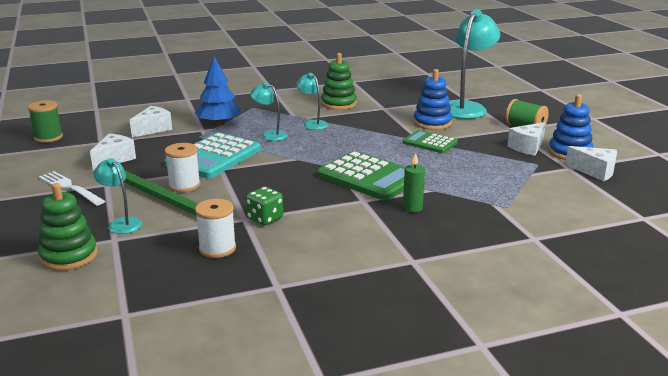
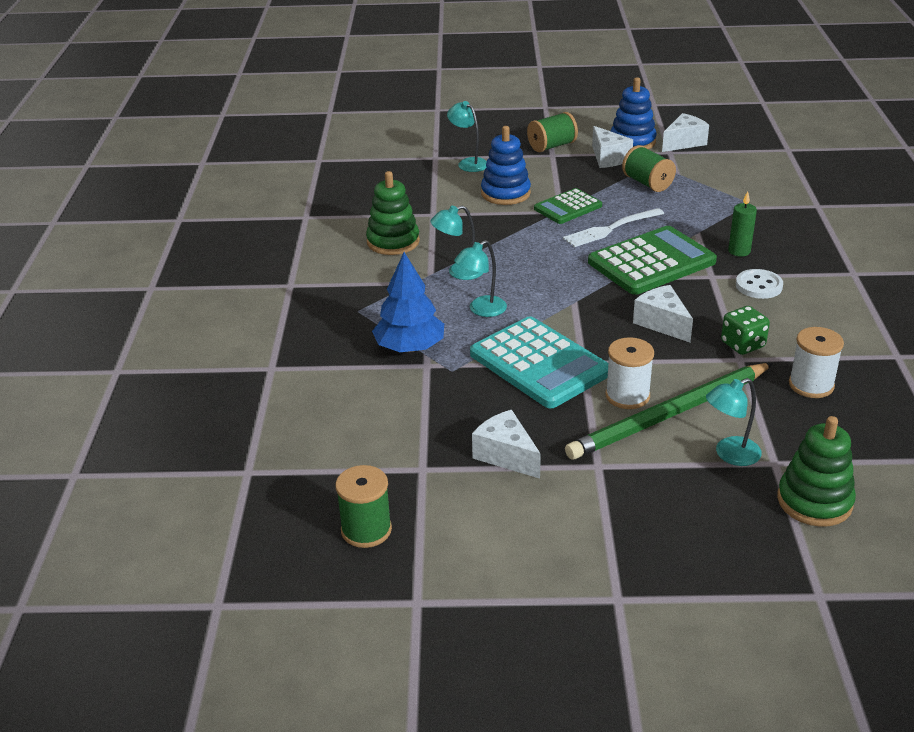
camera: 70 degrees left, 10 degrees up
white fork [39,171,105,206] -> white fork moved to [563,208,664,247]
white cheese [130,106,172,137] -> white cheese moved to [633,285,693,342]
turquoise lamp [448,10,500,119] -> turquoise lamp [447,101,487,172], size x0.51
none -> green spool [622,145,676,192]
none -> white button [736,269,783,299]

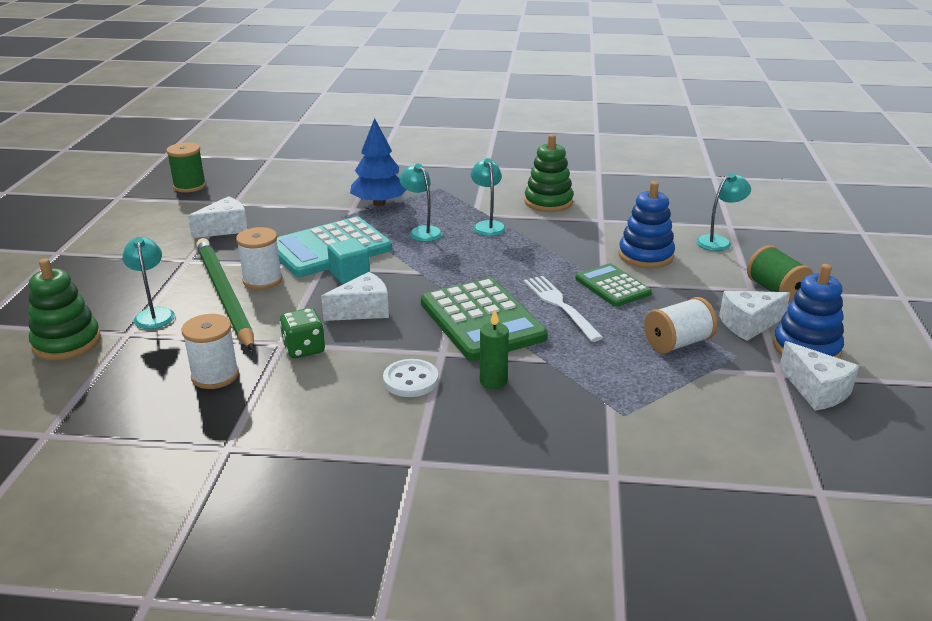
camera: 95 degrees right, 5 degrees down
green spool [622,145,676,192] -> white spool [644,297,717,354]
none -> turquoise cube [327,238,370,284]

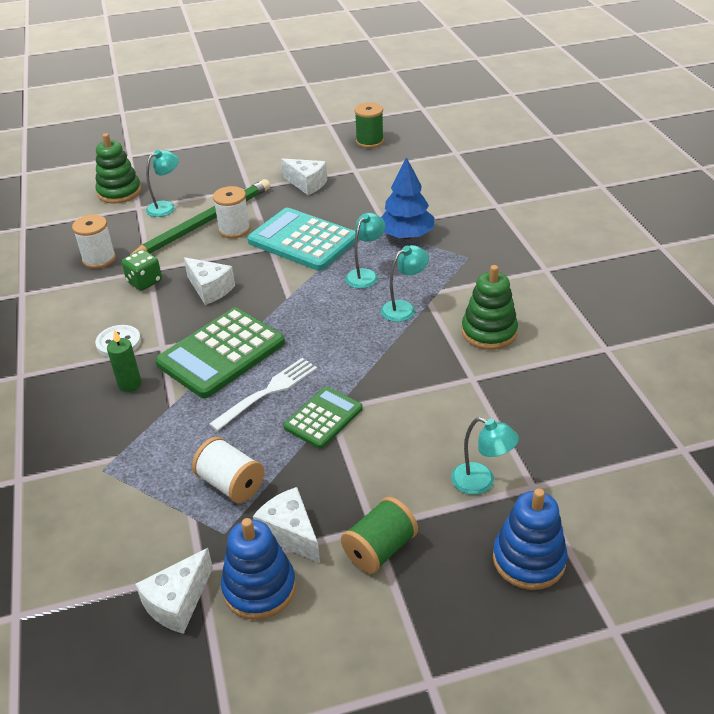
camera: 70 degrees right, 10 degrees up
turquoise cube [327,238,370,284] -> none
blue stacking toy [619,181,675,268] -> blue stacking toy moved to [493,489,568,590]

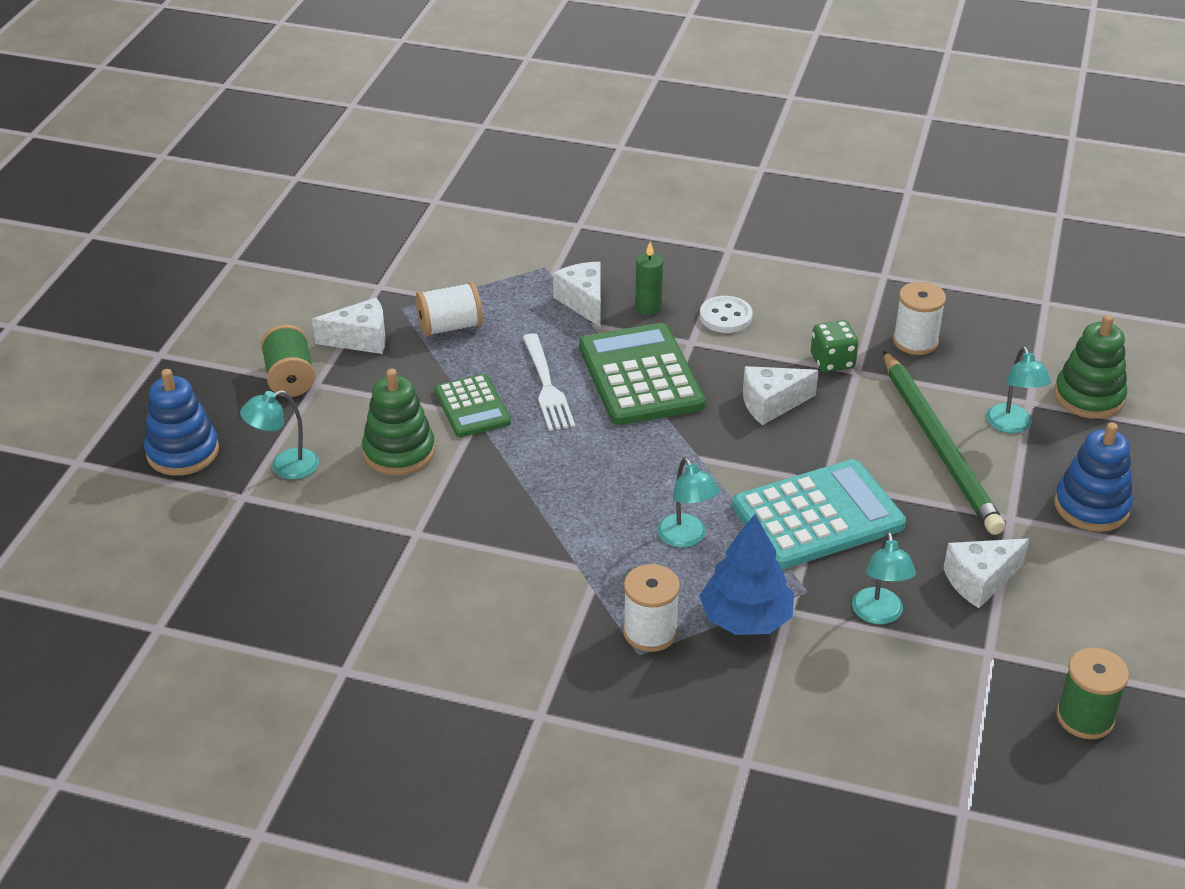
camera: 120 degrees right, 0 degrees up
white cheese [135,548,213,634] -> white cheese moved to [553,262,601,327]
white spool [213,186,250,238] -> white spool moved to [623,564,680,652]
blue stacking toy [221,518,296,620] -> blue stacking toy moved to [1054,422,1133,532]
turquoise lamp [381,245,429,322] -> turquoise lamp moved to [852,532,916,625]
green stacking toy [462,265,518,350] -> green stacking toy moved to [362,369,435,476]

